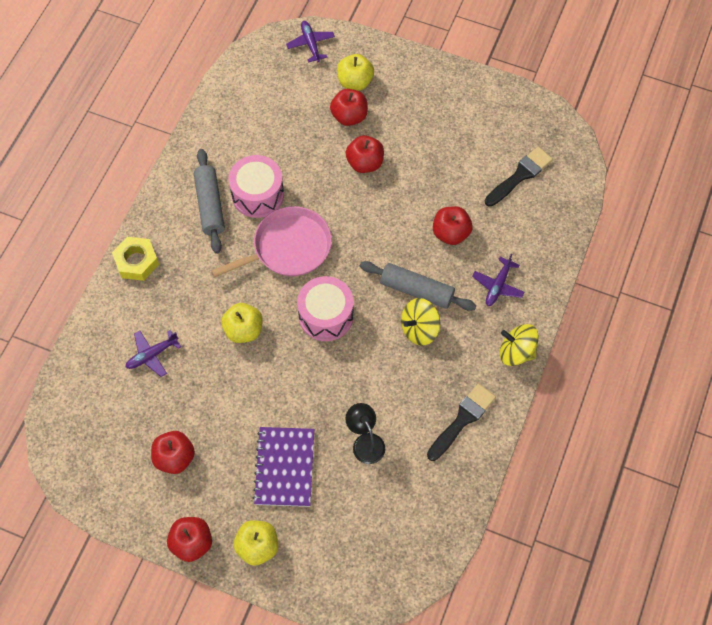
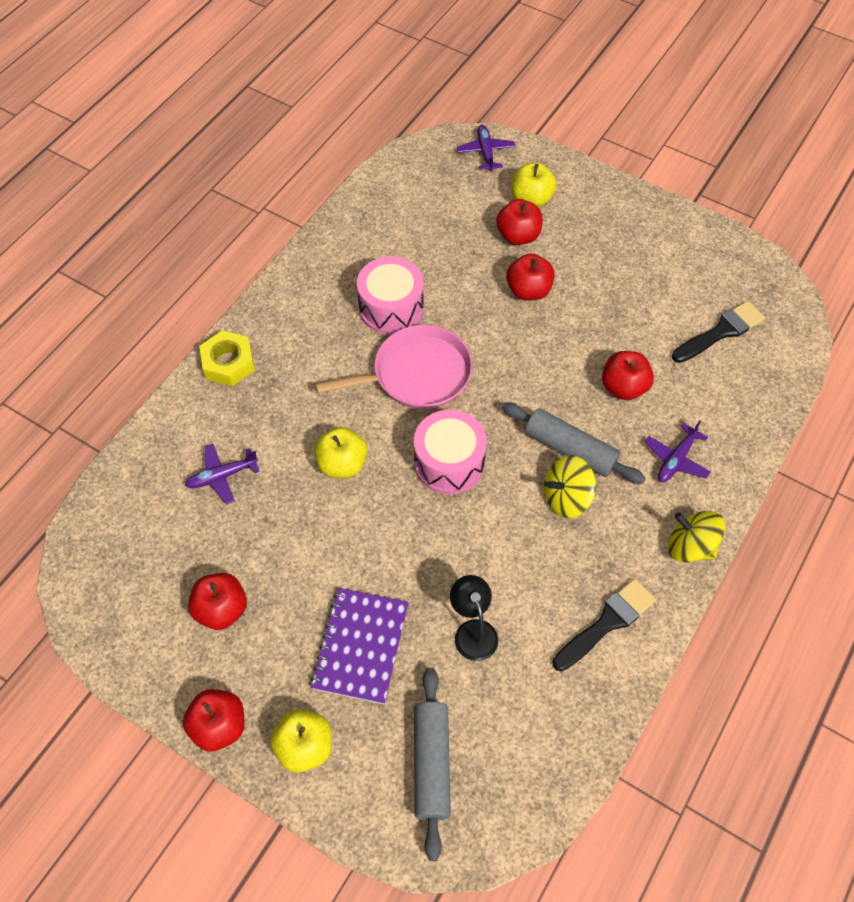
camera: 10 degrees right, 5 degrees down
grey rolling pin [194,149,225,254] -> grey rolling pin moved to [414,667,451,861]

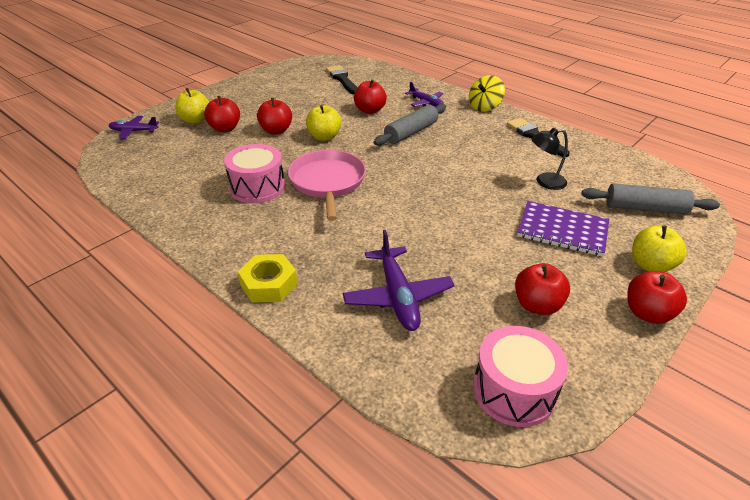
camera: 80 degrees left, 20 degrees down
purple plane [185,444,260,504] -> purple plane [343,230,454,331], size x1.61
yellow apple [314,427,368,478] -> yellow apple moved to [306,105,342,141]
pink drum [414,410,487,494] -> pink drum moved to [473,326,568,427]
yellow spinning top [544,455,596,518] -> none

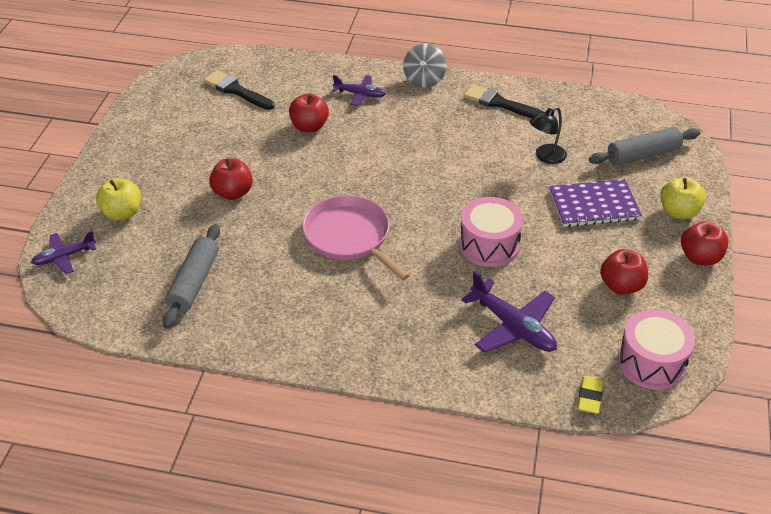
camera: 30 degrees left, 5 degrees up
red apple [204,96,240,132] -> none
pink drum [224,144,285,203] -> pink drum moved to [459,197,523,267]
yellow nut [238,254,298,303] -> none
yellow apple [306,105,342,141] -> none
grey rolling pin [374,104,446,146] -> grey rolling pin moved to [163,224,220,329]
yellow spinning top [469,75,505,112] -> grey spinning top [403,44,447,88]
none -> yellow eraser [578,376,604,414]

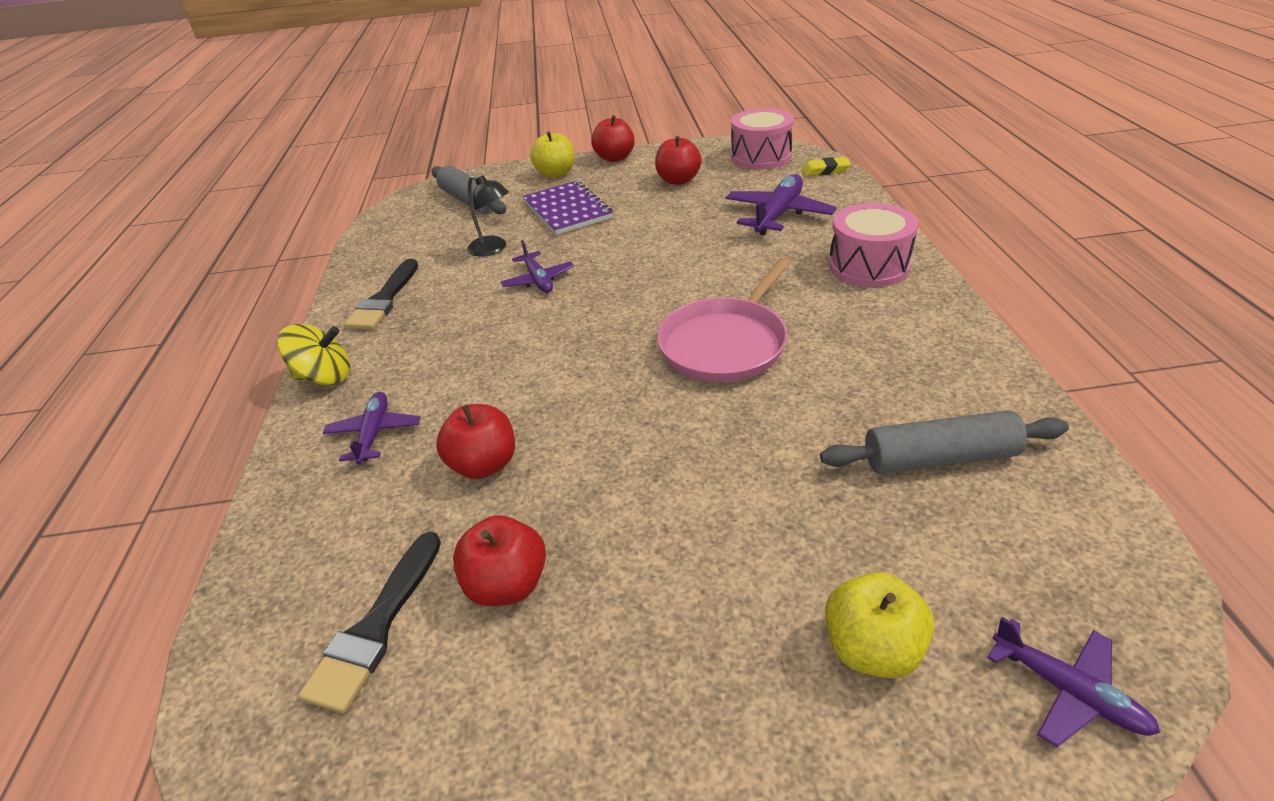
camera: 105 degrees left, 5 degrees down
red apple [209,158,253,200] -> red apple moved to [453,515,546,606]
grey spinning top [403,44,447,88] -> yellow spinning top [277,324,350,385]
pink drum [459,197,523,267] -> pink drum moved to [829,203,918,287]
none -> purple plane [500,240,574,293]

